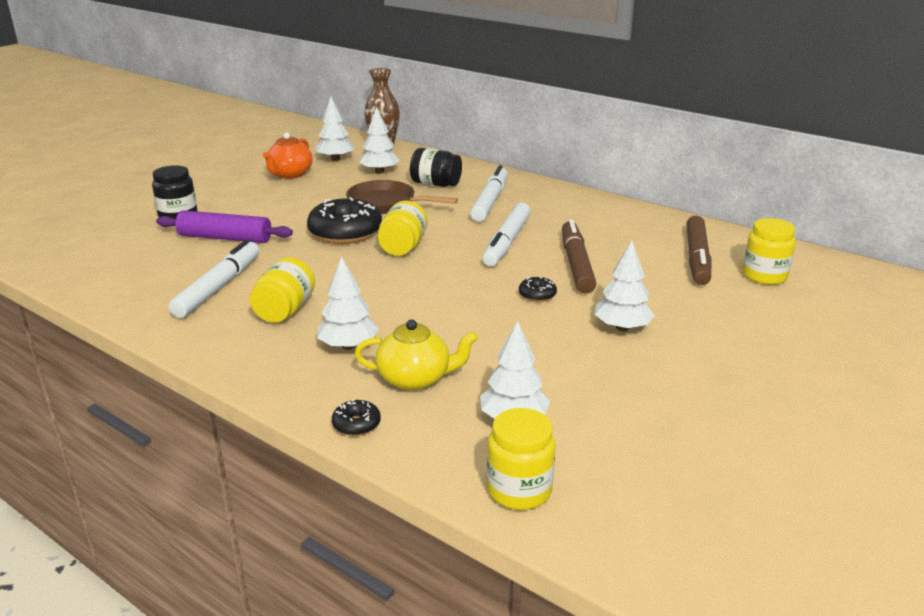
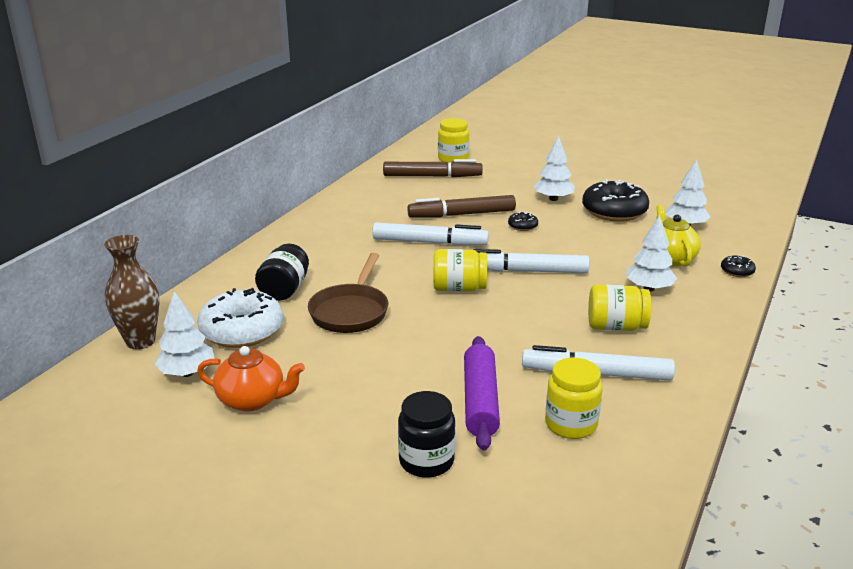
camera: 100 degrees left, 0 degrees up
black donut [307,197,382,244] -> black donut moved to [582,179,649,222]
white tree [359,106,400,174] -> white donut [197,288,283,348]
white marker [470,165,508,222] -> white marker moved to [474,249,590,273]
yellow jar [487,408,556,510] -> yellow jar moved to [545,358,603,439]

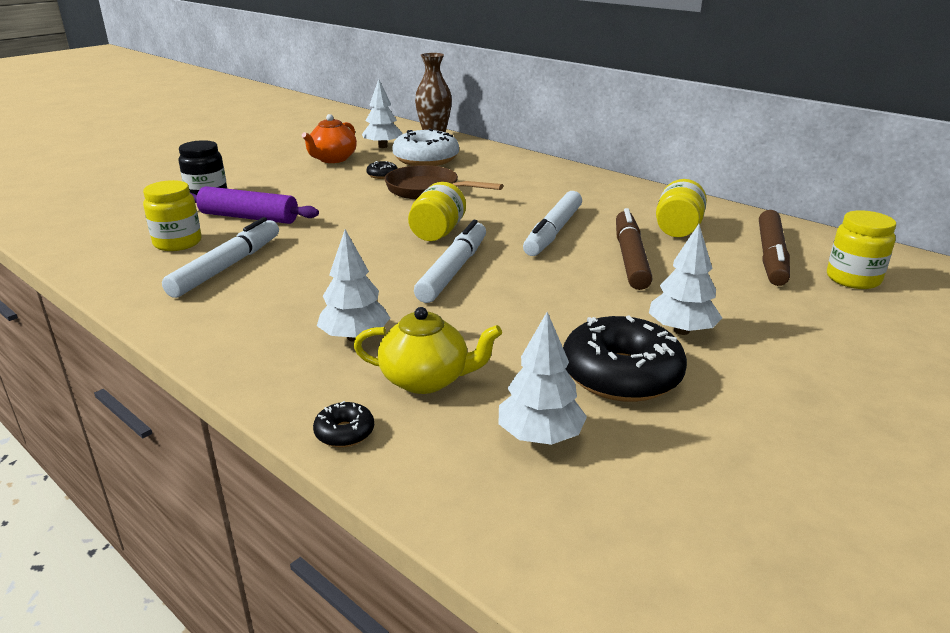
camera: 105 degrees right, 0 degrees up
black jar [255,244,309,301] -> none
black donut [508,211,538,231] -> black donut moved to [366,161,398,179]
yellow jar [588,284,651,331] -> yellow jar moved to [656,179,707,237]

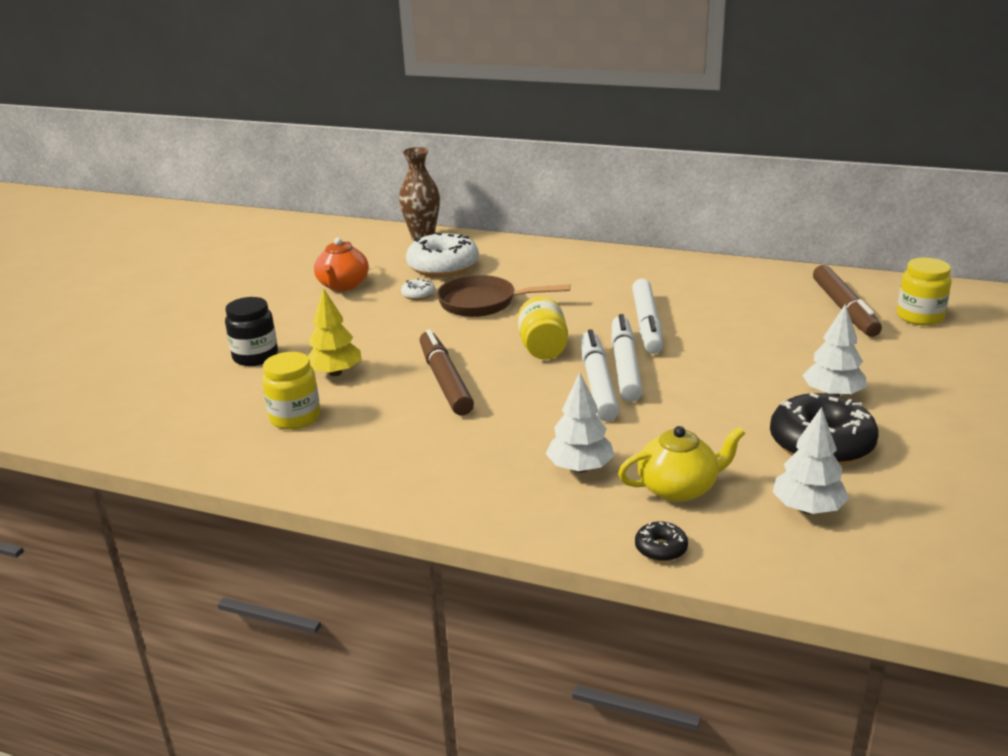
camera: 20 degrees left, 0 degrees up
white marker [162,217,279,298] -> white marker moved to [611,314,643,402]
purple rolling pin [190,186,319,224] -> yellow tree [308,288,362,376]
white tree [362,79,403,148] -> none
black donut [366,161,398,179] -> white donut [401,279,435,300]
brown marker [616,208,653,290] -> brown marker moved to [419,329,474,415]
yellow jar [656,179,707,237] -> none

